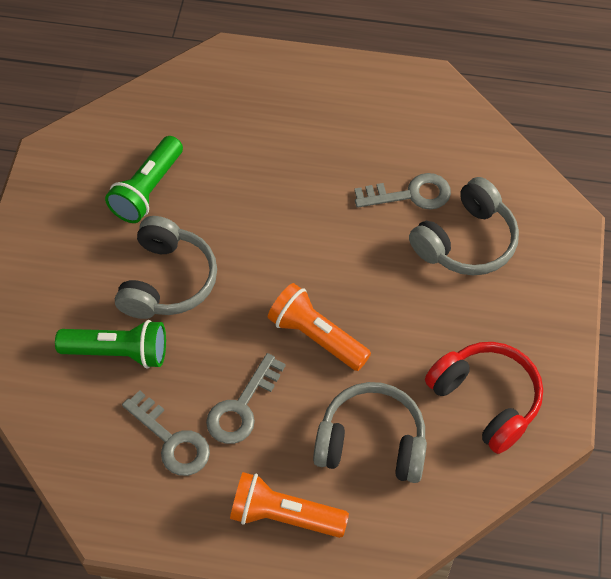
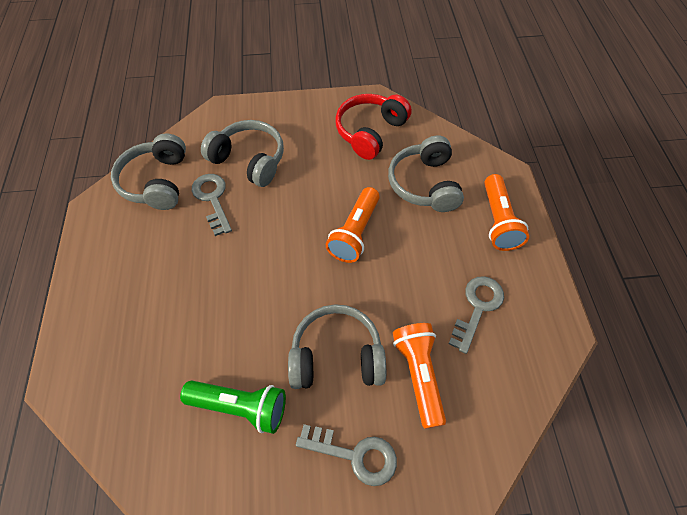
camera: 105 degrees left, 0 degrees up
green flashlight [55,320,166,368] -> orange flashlight [393,323,446,429]
grey key [206,353,286,444] -> grey key moved to [296,424,397,486]
none -> grey headphones [111,133,186,210]

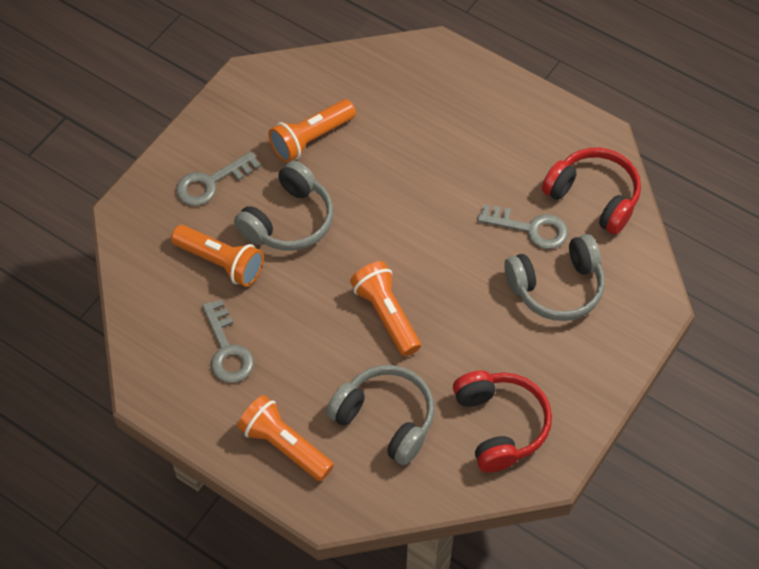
camera: 130 degrees right, 0 degrees up
grey headphones [111,133,186,210] -> red headphones [542,148,641,235]
green flashlight [180,381,286,434] -> orange flashlight [268,99,356,163]

